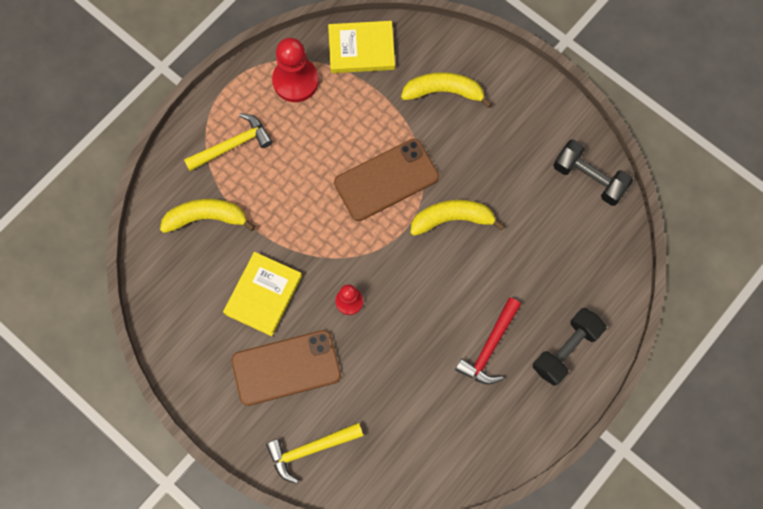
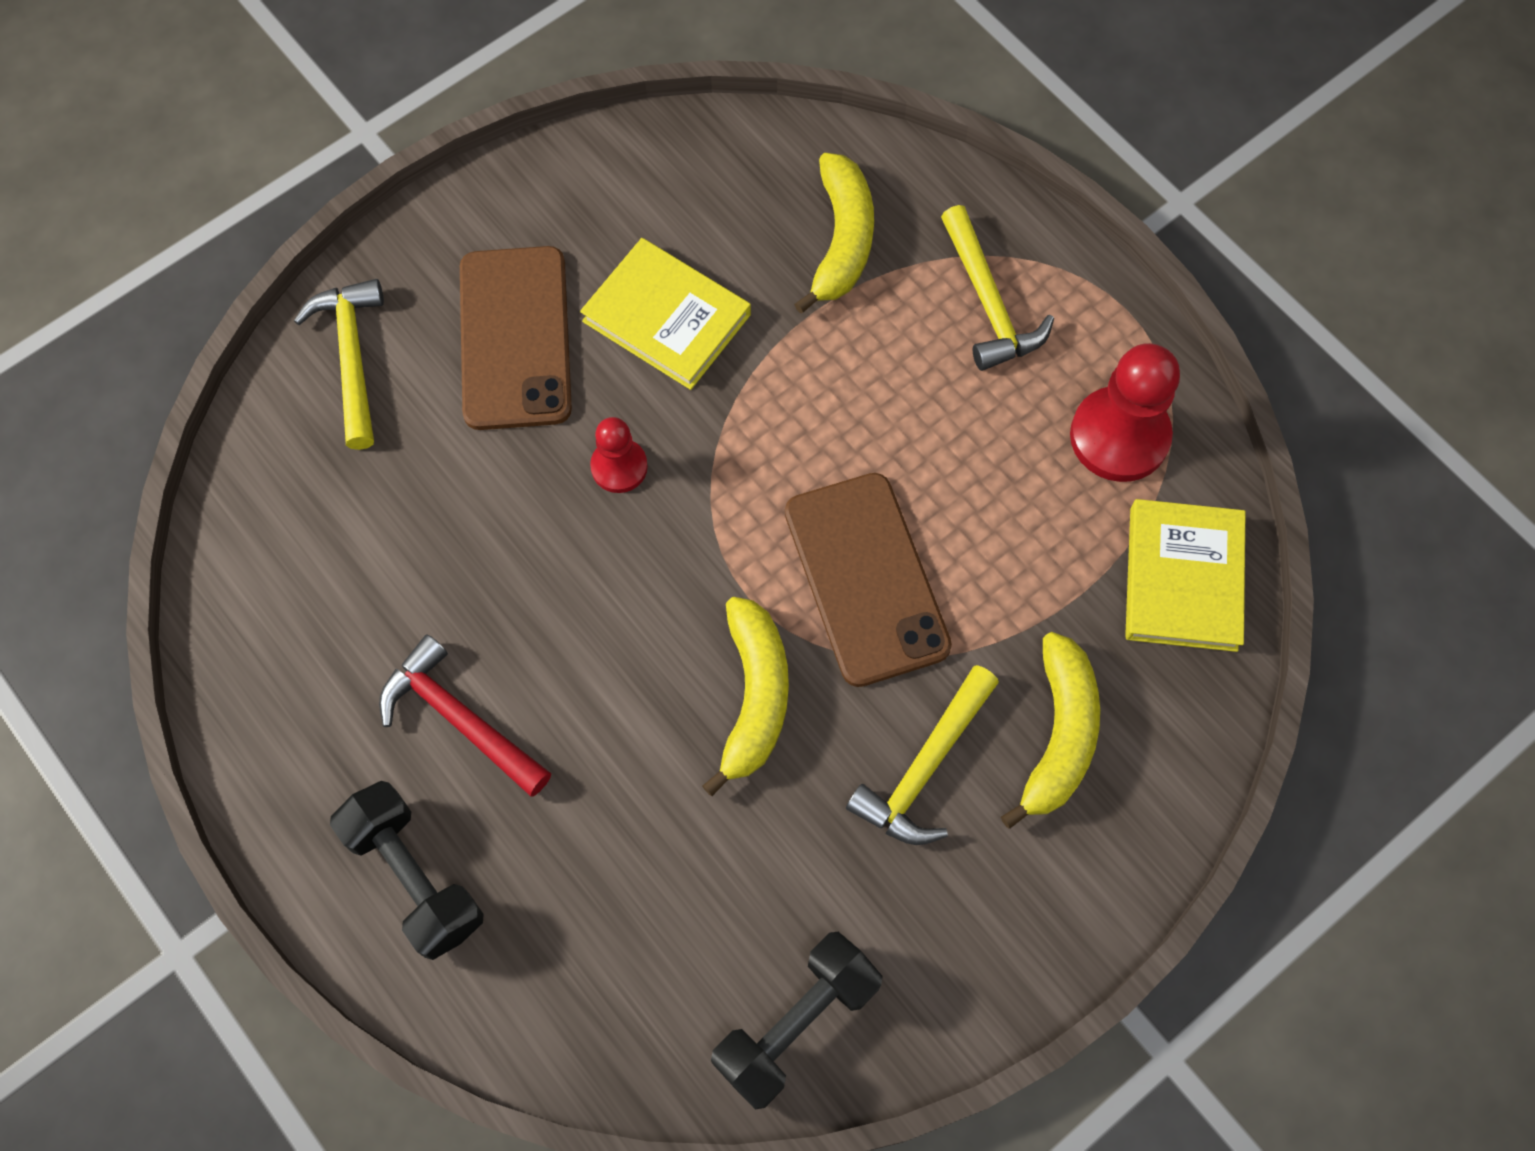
camera: 100 degrees right, 5 degrees down
none -> yellow hammer [846,665,999,845]

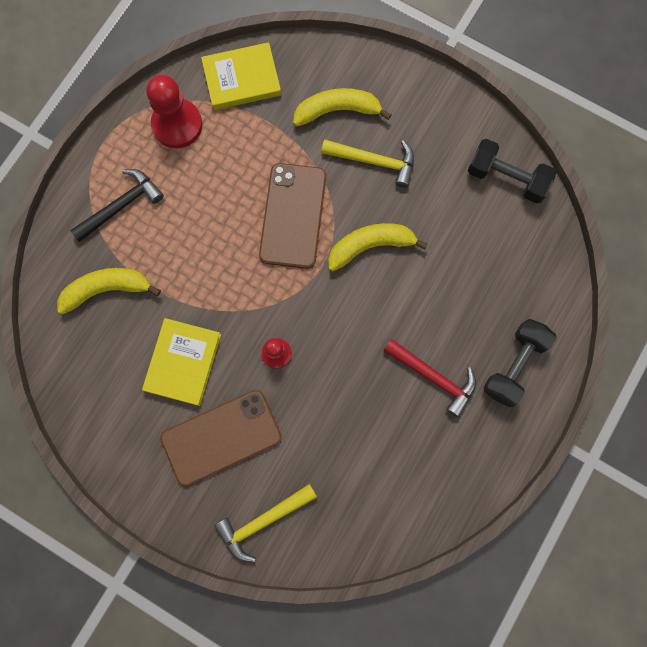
camera: 110 degrees left, 10 degrees up
red hammer [379,634,551,797] -> red hammer turned 75 degrees counterclockwise [383,339,476,418]
brown phone [785,473,952,687] -> brown phone turned 45 degrees counterclockwise [259,163,326,269]
yellow hammer [941,205,1054,371] -> black hammer [70,169,164,242]

